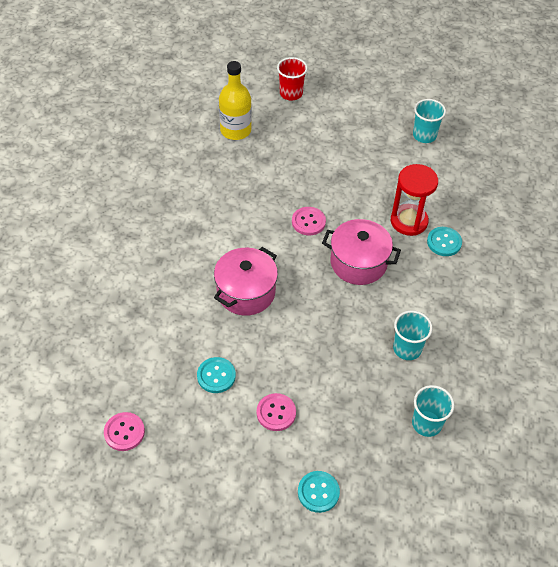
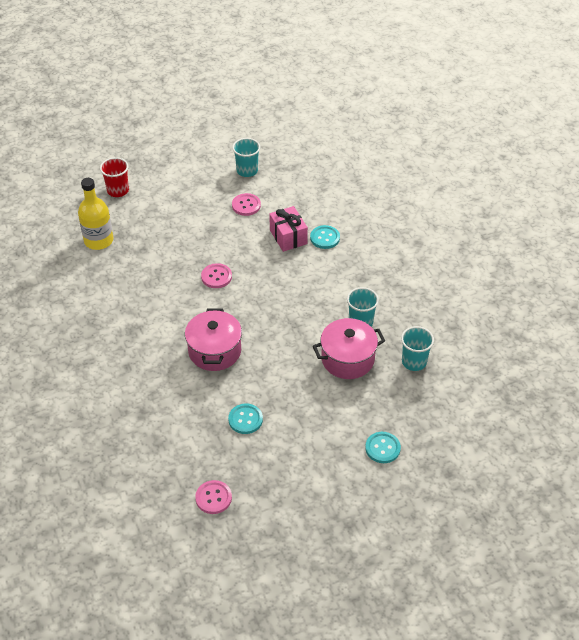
camera: 35 degrees left, 5 degrees down
pink button [256,393,296,431] -> pink button moved to [232,193,261,216]
pink pot [322,219,401,285] -> pink pot moved to [313,318,385,379]
red hourglass [391,164,438,236] -> pink gift [269,206,308,252]

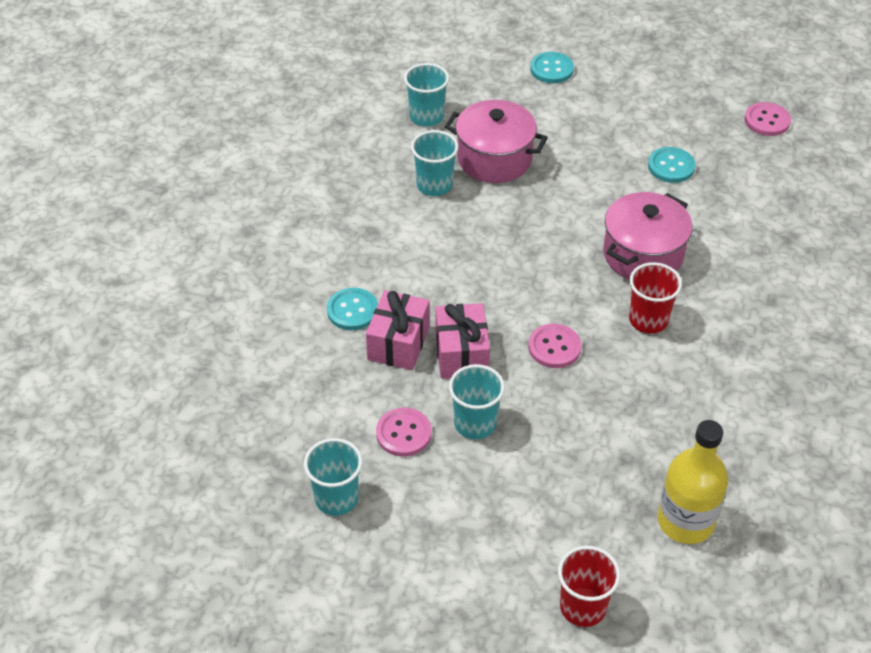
camera: 140 degrees left, 0 degrees up
none -> pink gift [436,303,490,379]
none -> turquoise cup [449,364,505,439]
none -> red cup [629,262,682,334]

